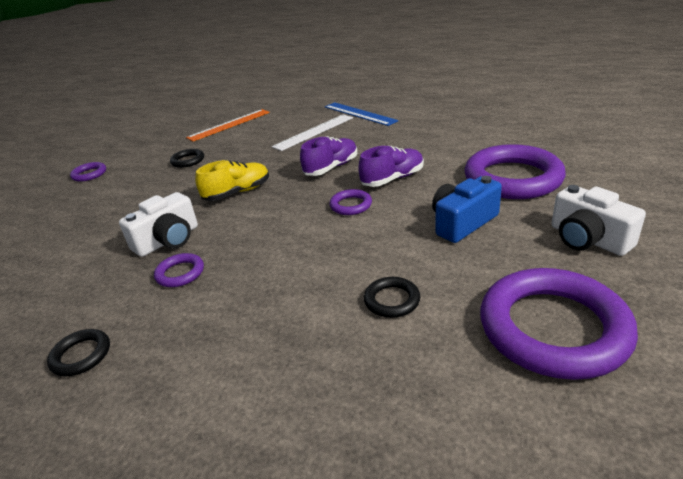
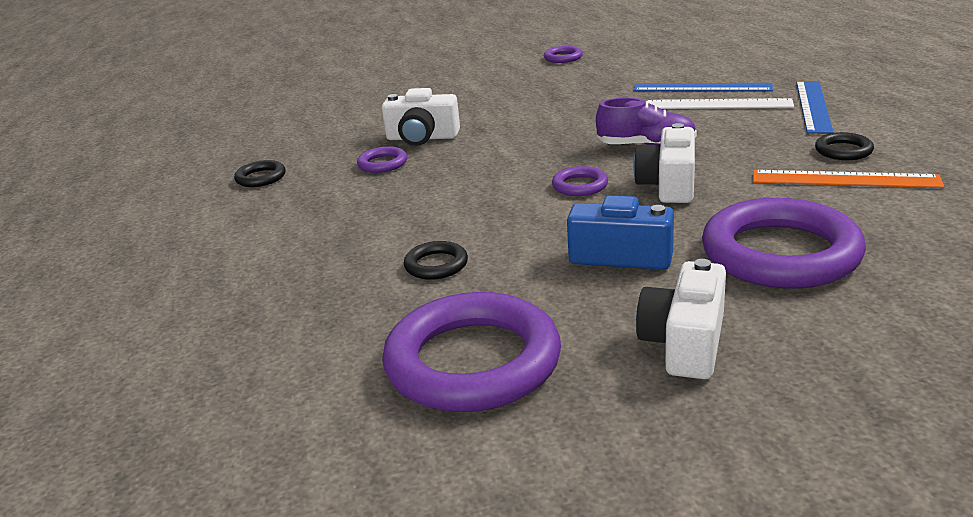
camera: 55 degrees right, 5 degrees down
purple ring [70,162,106,182] -> purple ring moved to [544,46,583,63]
black ring [170,149,204,168] -> black ring moved to [815,132,874,160]
orange ruler [186,109,270,142] -> orange ruler moved to [753,170,944,188]
yellow shoe [195,160,269,201] -> none
purple shoe [358,146,424,187] -> white camera [633,123,695,203]
none -> blue ruler [633,83,773,92]

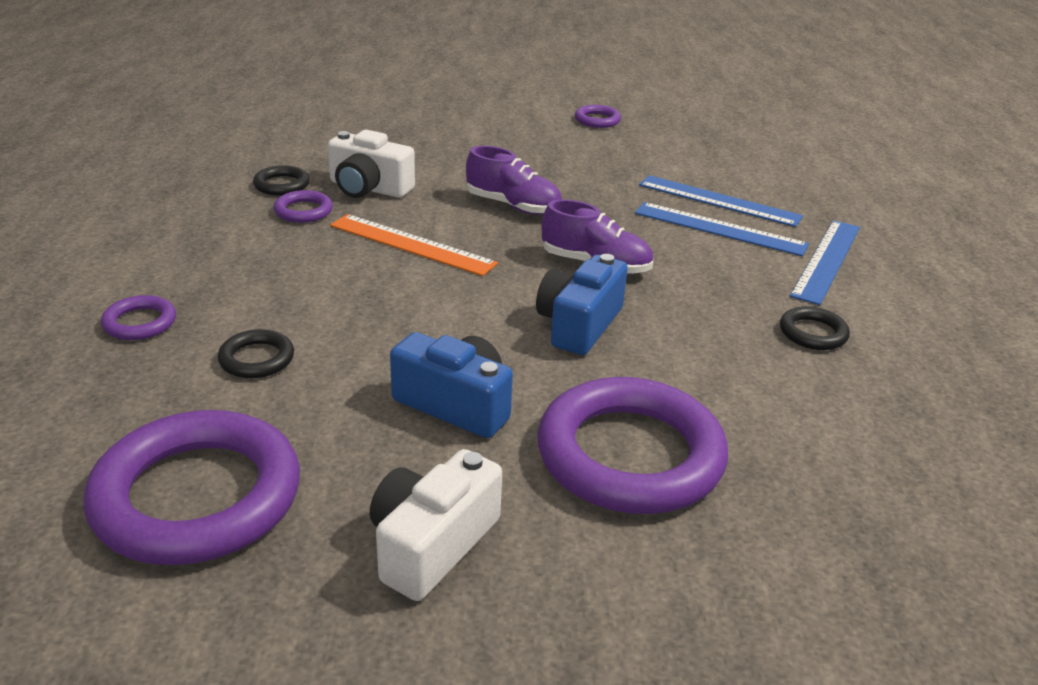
camera: 10 degrees right, 5 degrees up
black ring [234,160,286,187] -> black ring moved to [253,165,310,196]
purple ring [552,166,608,196] -> purple ring moved to [101,295,176,340]
white camera [633,123,695,203] -> blue camera [536,254,628,355]
white ruler [647,98,794,109] -> blue ruler [635,202,809,256]
orange ruler [753,170,944,188] -> orange ruler moved to [330,214,498,276]
none -> purple shoe [466,146,562,215]

